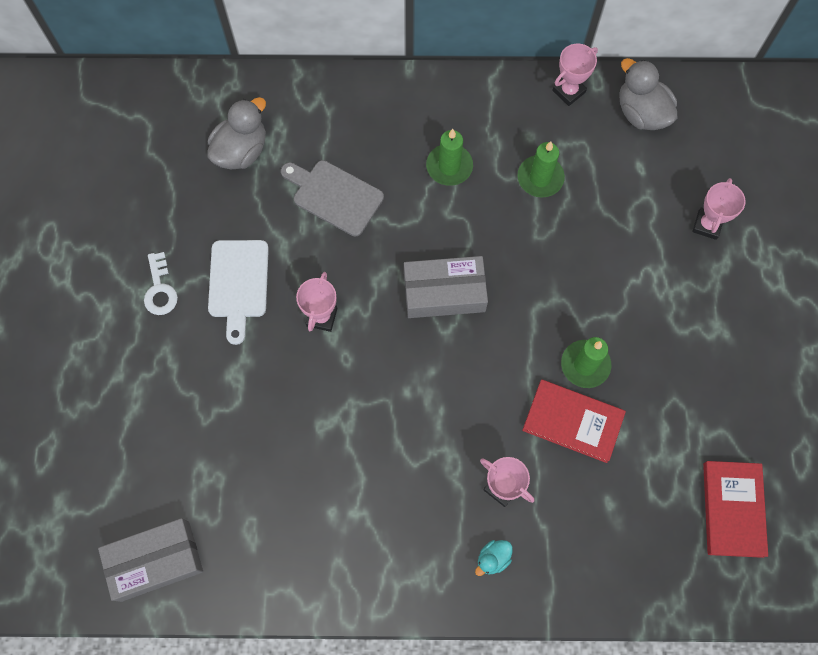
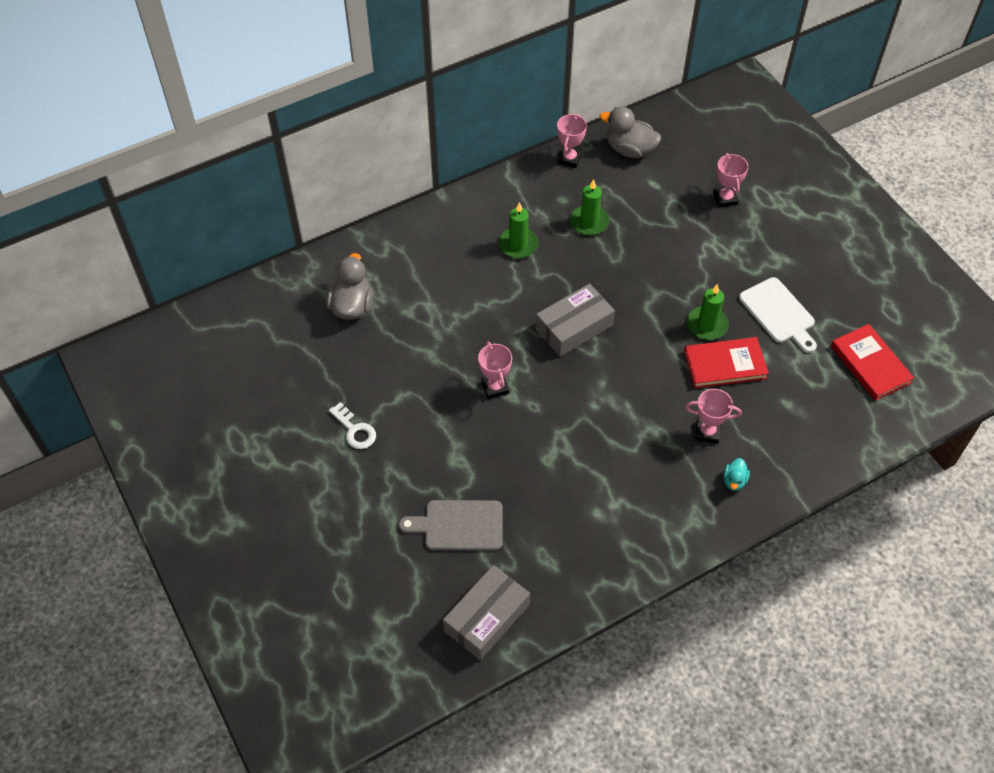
camera: 30 degrees left, 15 degrees down
white cutting board [208,240,269,345] -> white cutting board moved to [739,277,817,353]
grey cutting board [281,160,384,236] -> grey cutting board moved to [399,500,503,551]

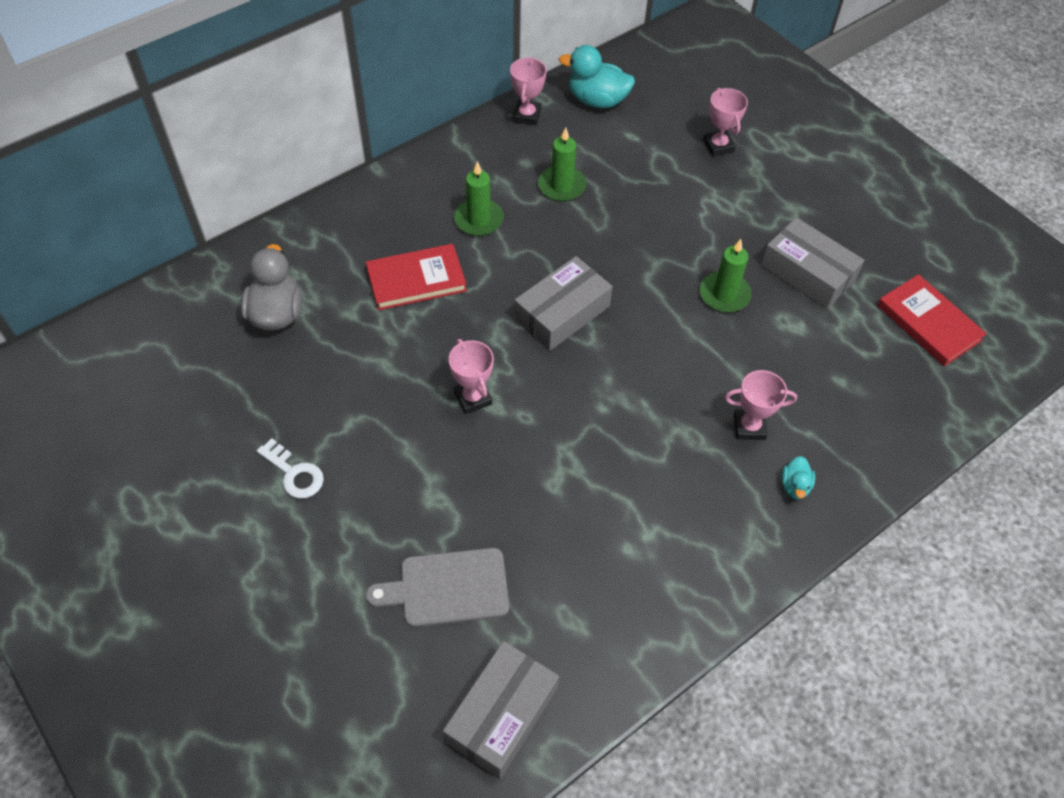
camera: 10 degrees left, 0 degrees up
grey duck [600,107,661,158] -> turquoise duck [559,45,635,108]
red book [684,337,769,388] -> red book moved to [366,244,467,310]
white cutting board [739,277,817,353] -> grey box [761,217,864,309]

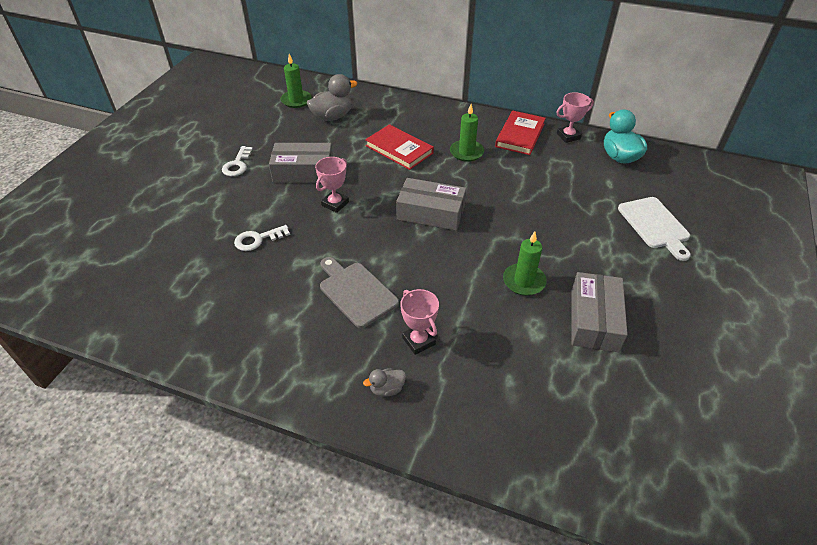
camera: 60 degrees right, 10 degrees down
grey cutting board [366,548,509,627] -> grey cutting board moved to [320,257,399,328]
grey box [443,641,559,779] -> grey box moved to [269,143,333,183]
green candle [538,127,586,202] -> green candle moved to [280,54,312,108]
pink trophy [703,88,748,157] -> white cutting board [618,197,691,261]
turquoise duck [782,456,815,499] -> grey duck [363,368,406,397]
red book [877,274,987,366] -> red book moved to [495,111,546,155]
none -> white key [234,225,290,251]

